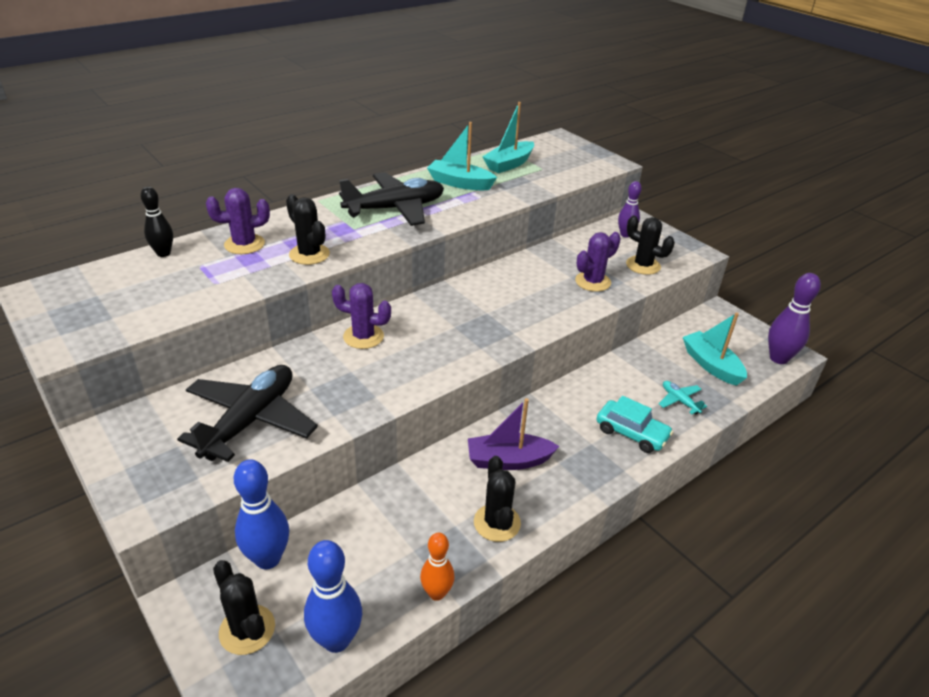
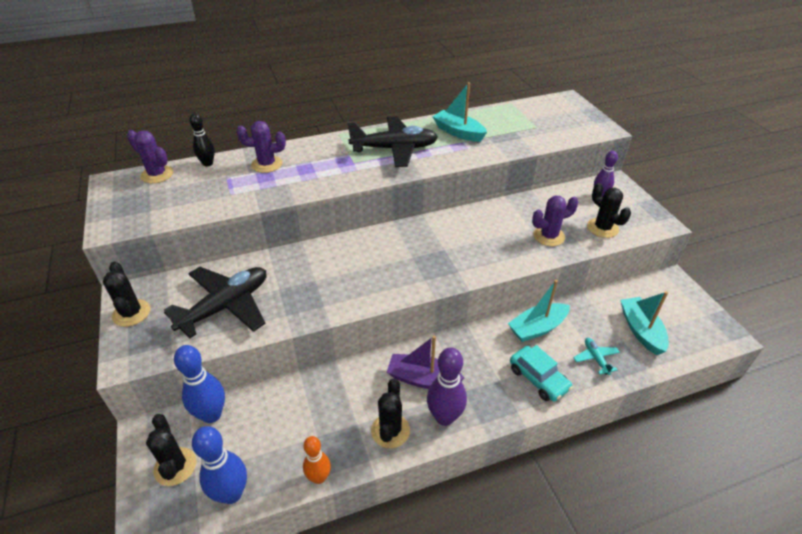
camera: 20 degrees right, 5 degrees up
black cactus [286,194,330,265] -> black cactus moved to [103,262,150,327]
purple cactus [332,283,391,349] -> purple cactus moved to [127,130,173,183]
turquoise boat [483,102,534,173] -> turquoise boat moved to [508,280,570,342]
purple bowling pin [768,273,821,364] -> purple bowling pin moved to [427,347,467,426]

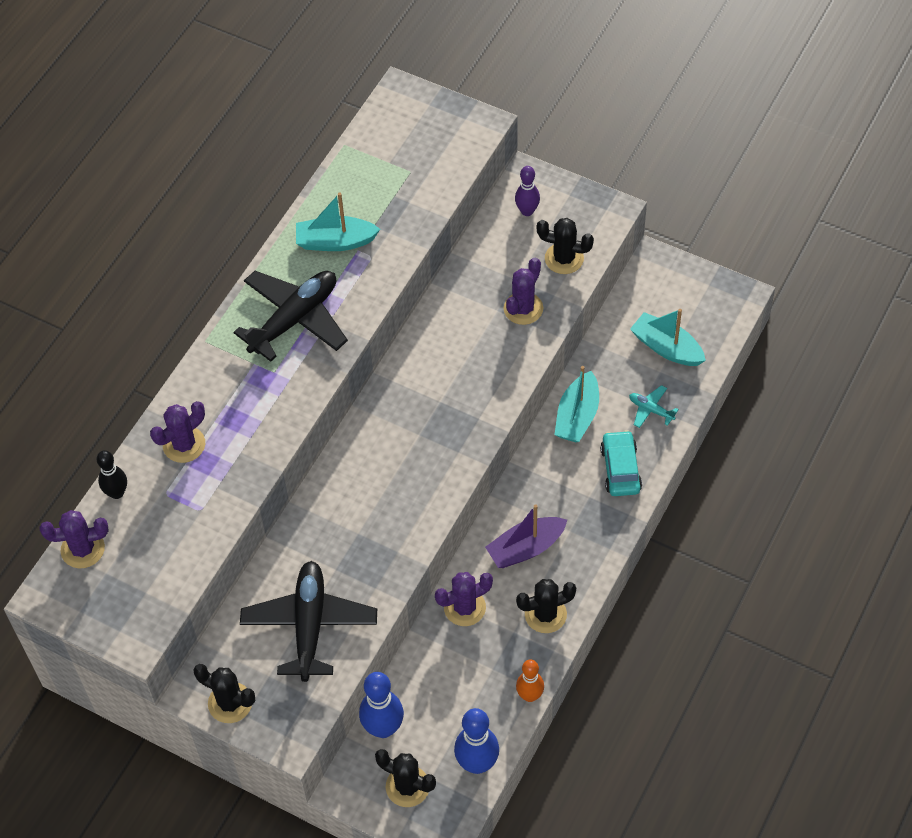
camera: 40 degrees left, 15 degrees up
black cactus [371,378,410,448] -> black cactus turned 75 degrees counterclockwise [516,579,576,633]
purple bowling pin [427,347,467,426] -> none
turquoise car [510,345,573,401] -> turquoise car turned 105 degrees counterclockwise [600,430,642,496]
none -> purple cactus [435,572,493,626]

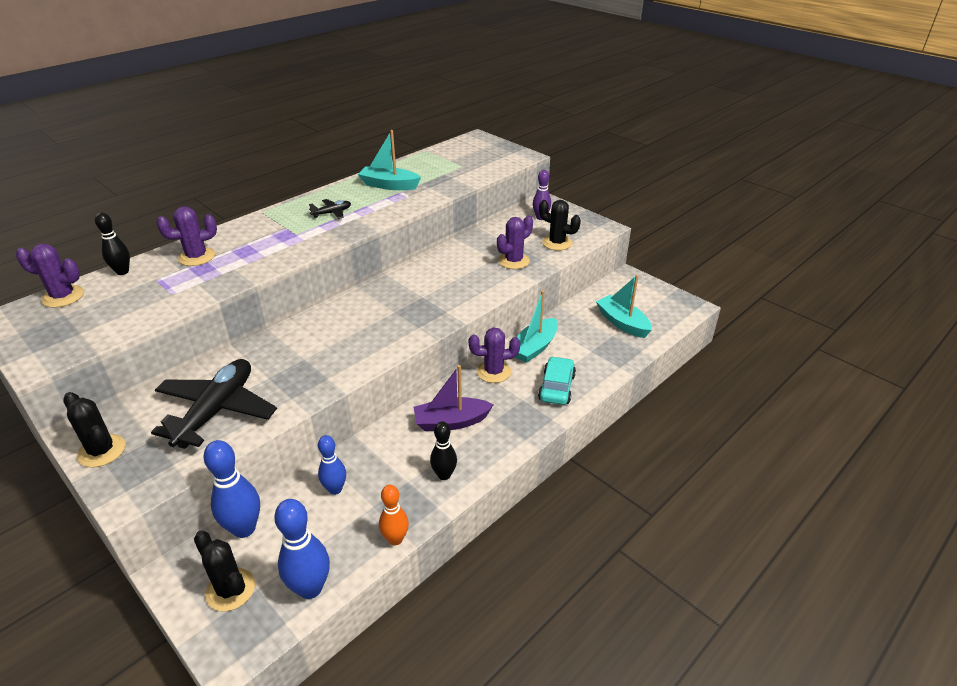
camera: 15 degrees right, 20 degrees down
black plane [234,271,348,362] -> black plane [309,199,351,219], size x0.44
purple cactus [435,572,493,626] -> purple cactus moved to [468,327,520,383]
black cactus [516,579,576,633] -> black bowling pin [430,421,457,480]
turquoise plane [629,385,679,428] -> none
none -> blue bowling pin [318,435,346,495]

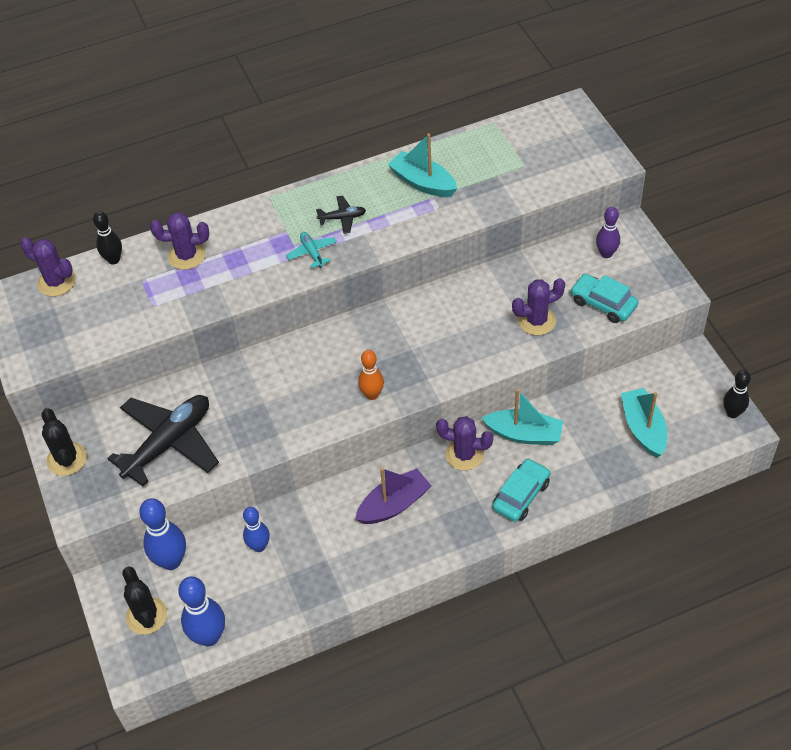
camera: 25 degrees right, 15 degrees up
orange bowling pin [379,485,409,545] -> orange bowling pin moved to [358,350,384,400]
purple boat [414,365,494,431] -> purple boat turned 135 degrees clockwise [355,468,431,524]
black bowling pin [430,421,457,480] -> black bowling pin moved to [723,370,751,418]
turquoise boat [516,290,558,363] -> turquoise boat turned 135 degrees counterclockwise [482,389,563,445]
black cactus [539,200,581,250] -> turquoise car [570,274,638,323]
none -> turquoise plane [286,232,337,268]

